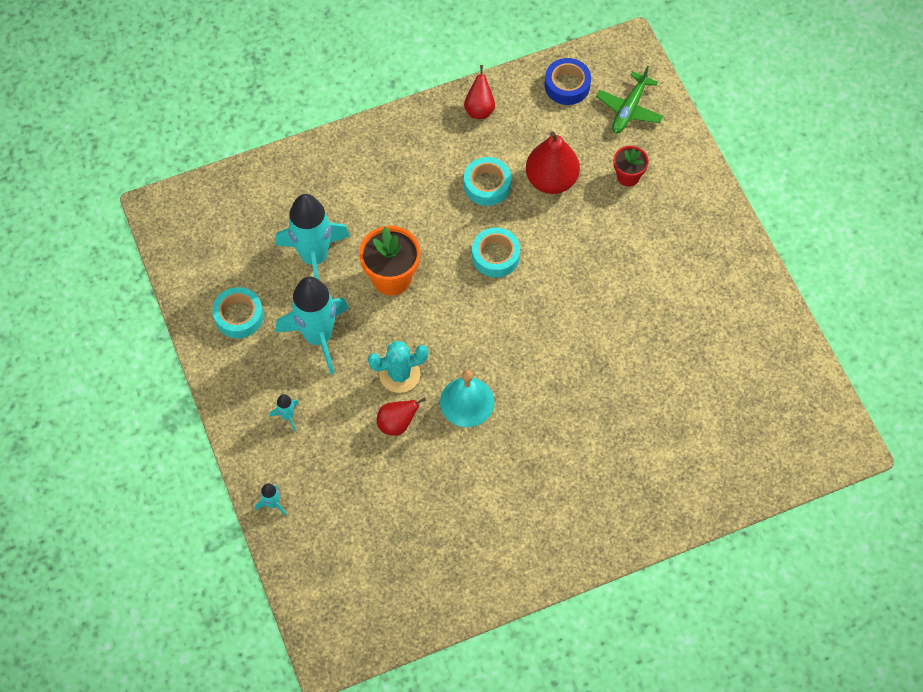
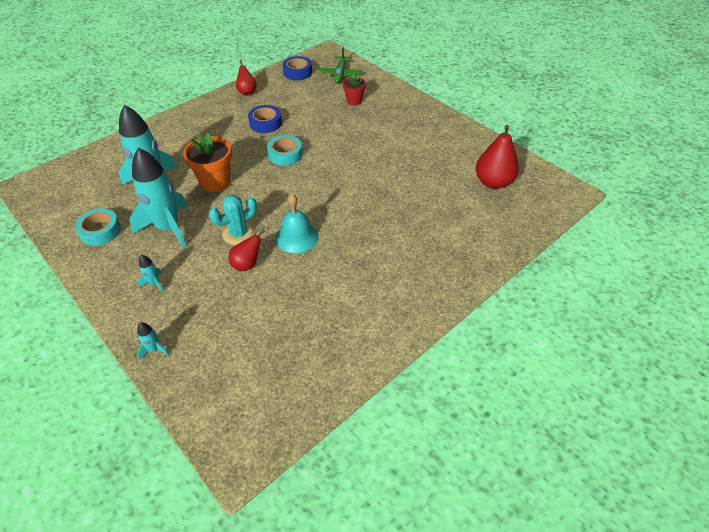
camera: 20 degrees left, 15 degrees down
turquoise tape [464,157,511,206] -> blue tape [248,105,282,133]
red pear [526,131,580,194] -> red pear moved to [476,125,519,189]

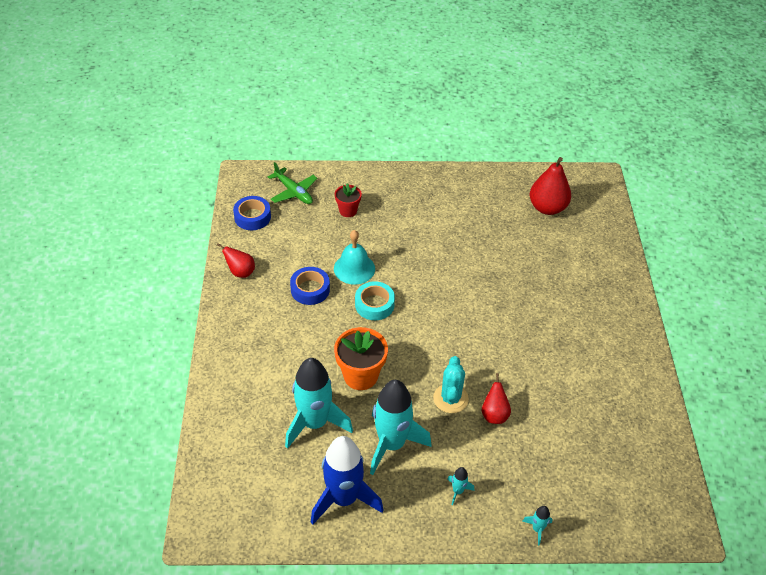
camera: 50 degrees left, 0 degrees up
turquoise tape [75,208,121,246] -> blue rocket [311,436,383,525]
turquoise bell [275,194,318,253] -> turquoise bell moved to [334,230,375,285]

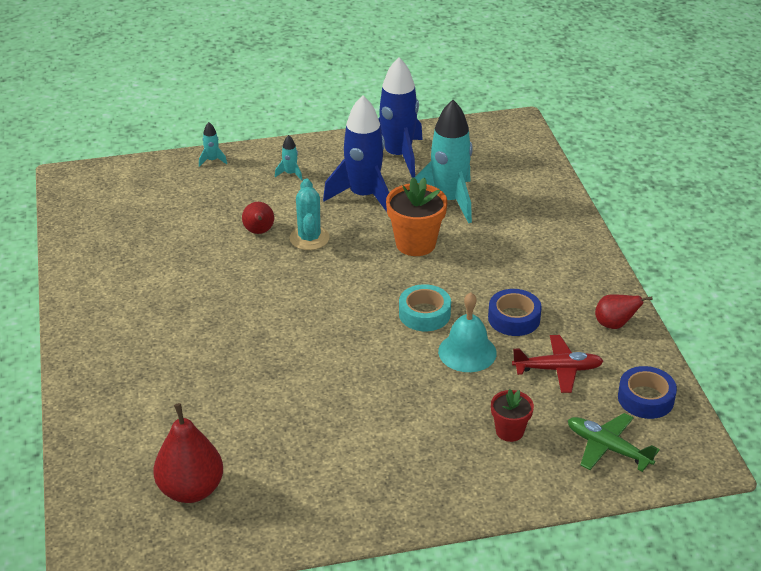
camera: 170 degrees right, 10 degrees down
turquoise rocket [370,380,431,475] -> blue rocket [323,95,389,212]
none -> red plane [512,335,604,393]

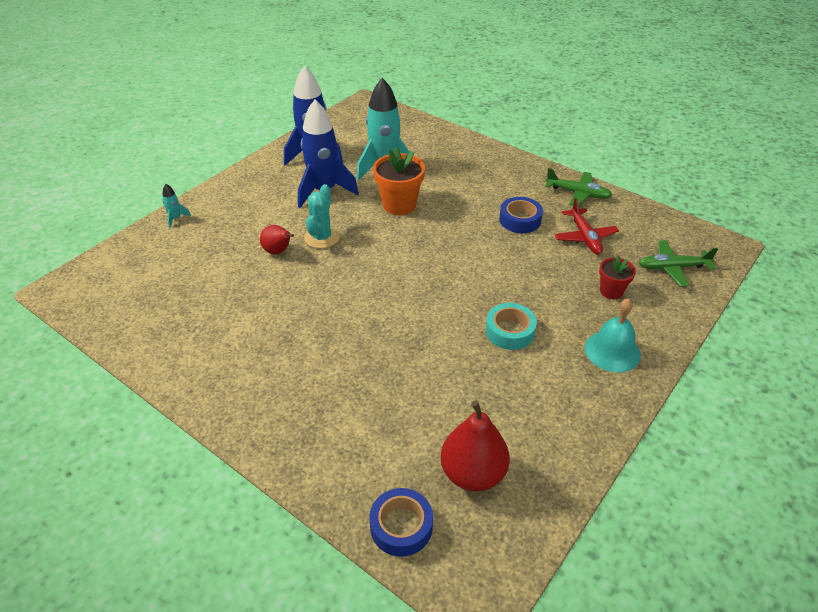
camera: 40 degrees left, 5 degrees up
turquoise rocket [275,135,302,181] -> none
turquoise cactus [289,179,330,250] -> turquoise cactus turned 60 degrees clockwise [304,184,340,249]
turquoise tape [399,284,451,331] -> turquoise tape moved to [486,303,537,350]
turquoise bell [438,292,497,372] -> turquoise bell moved to [585,298,641,372]
red plane [512,335,604,393] -> red plane turned 120 degrees clockwise [554,198,619,254]
red pear [595,294,653,329] -> green plane [545,168,612,206]
blue tape [618,366,677,419] -> blue tape moved to [369,488,433,557]

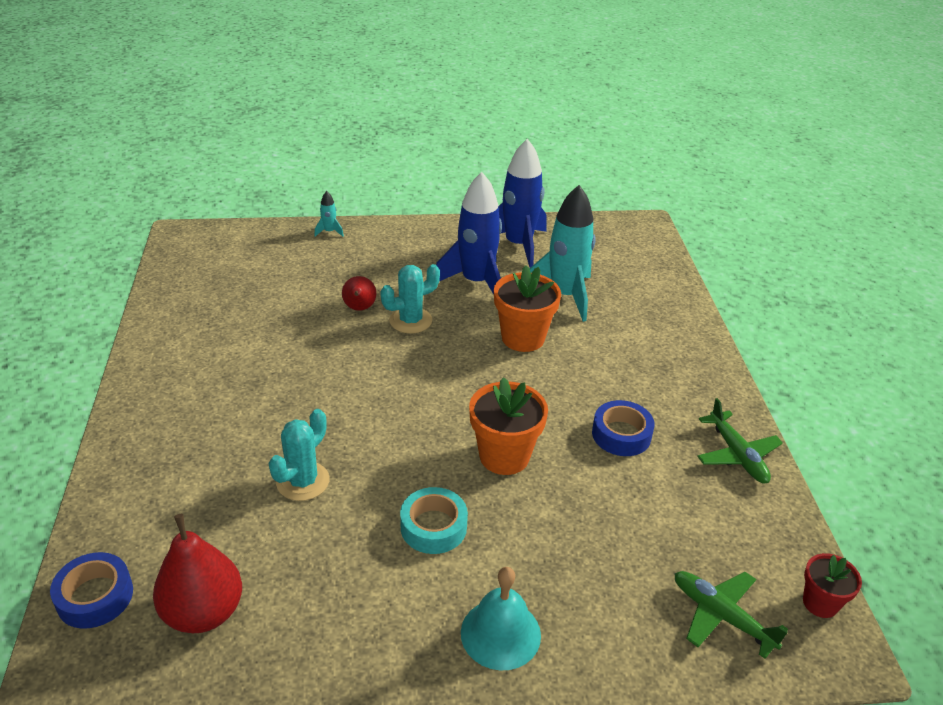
camera: 45 degrees right, 5 degrees down
red plane [554,198,619,254] -> none
red flower pot [599,255,636,299] -> red flower pot moved to [803,553,862,618]
none -> turquoise cactus [269,409,329,501]
none -> orange flower pot [469,377,548,475]

